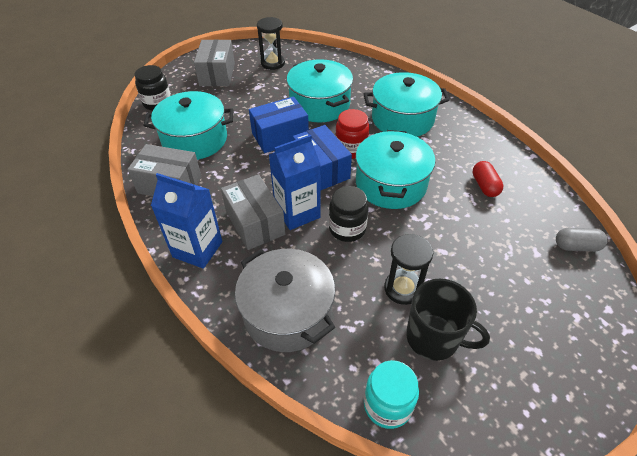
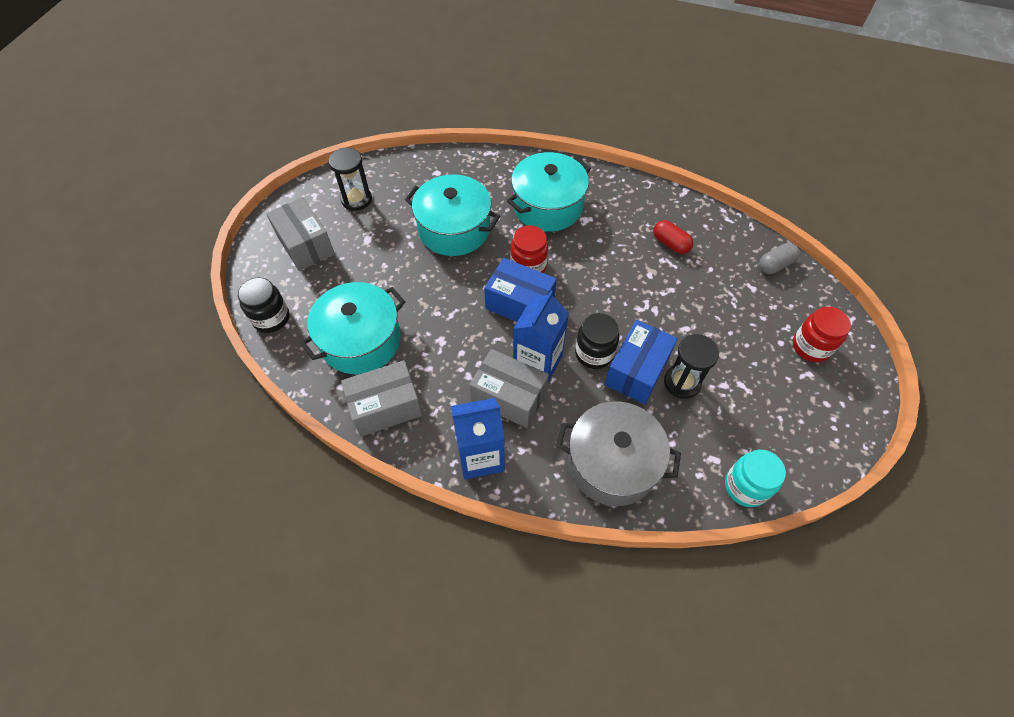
camera: 35 degrees left, 10 degrees up
blue box [249,96,309,153] -> blue box moved to [605,320,678,404]
turquoise pot [356,130,436,209] -> none
black mug [406,279,490,361] -> none
none -> red jar [793,307,851,362]

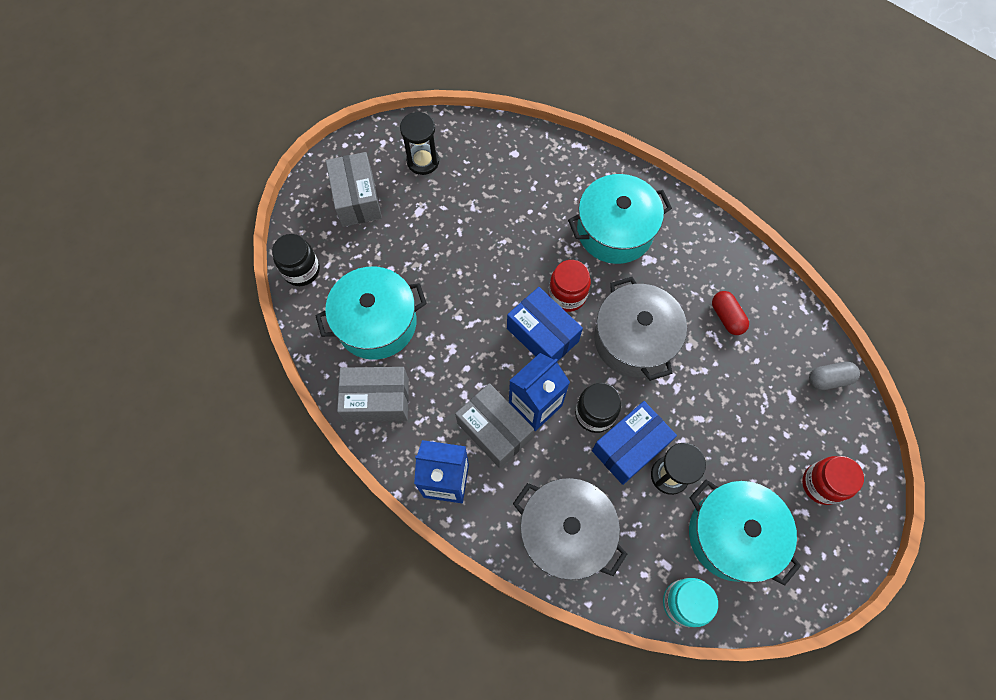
camera: 20 degrees right, 10 degrees up
turquoise pot [405,174,500,256] -> turquoise pot moved to [689,480,801,585]
none -> grey pot [594,277,687,381]

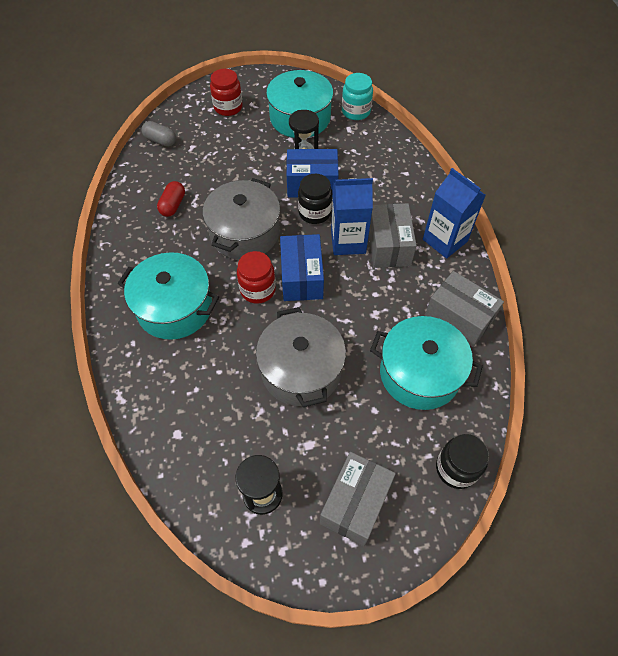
camera: 140 degrees left, 10 degrees down
grey pot [513,478,627,580] -> grey pot moved to [256,307,346,407]

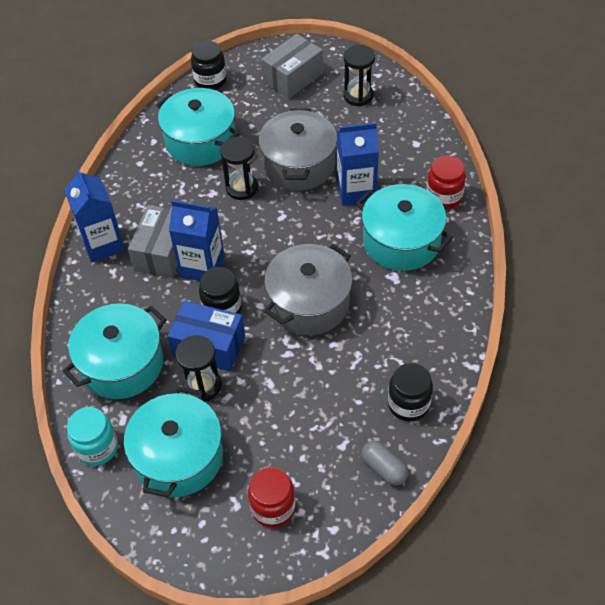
camera: 160 degrees left, 5 degrees down
red capsule [157,181,185,217] -> none
red jar [237,251,276,304] -> red jar moved to [426,155,466,209]
blue box [280,234,324,301] -> none
grey box [425,271,504,347] -> none
none -> turquoise pot [63,303,166,399]
none -> black hourglass [220,137,258,200]
none -> blue carton [337,123,379,206]
none -> black jar [388,363,433,422]

